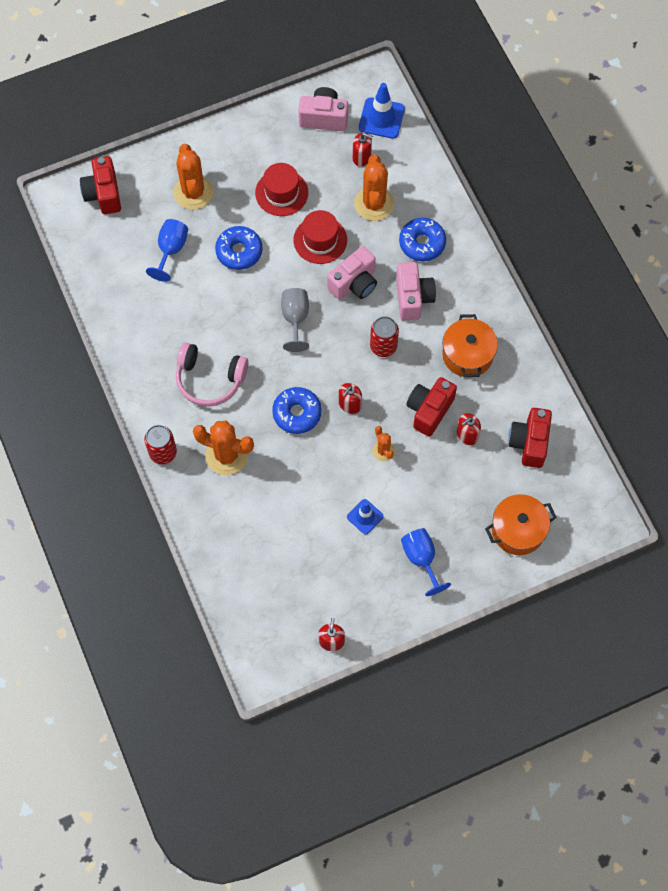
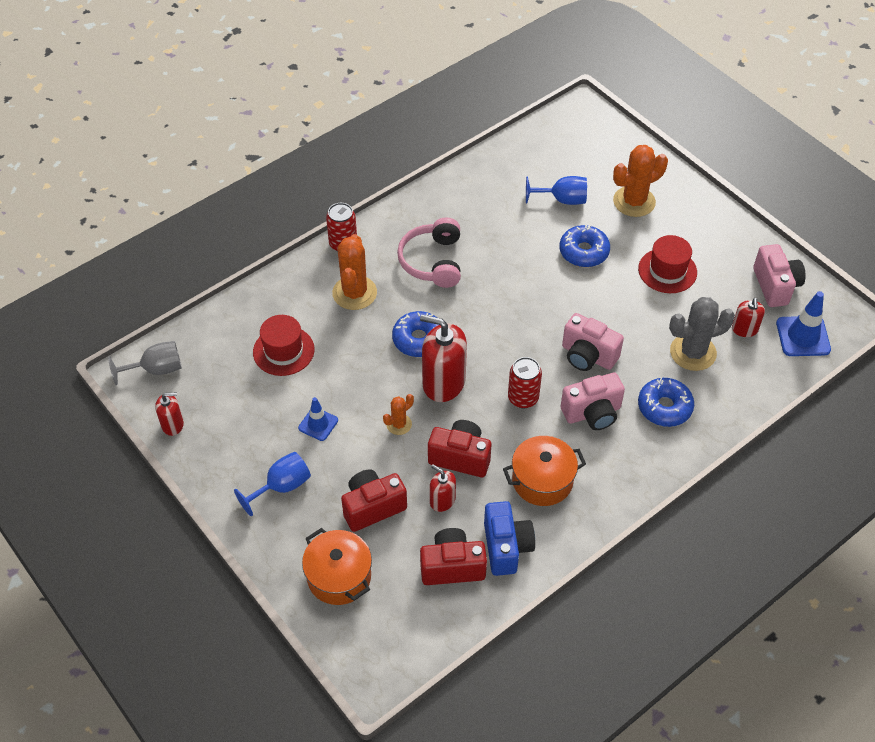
camera: 75 degrees right, 15 degrees down
red camera [80,156,121,214] -> red camera moved to [341,469,407,532]
grey goblet [281,288,309,352] -> grey goblet moved to [108,341,182,385]
red hat [294,210,347,264] -> red hat moved to [253,315,315,376]
red soap dispenser [339,383,362,414] -> red soap dispenser [420,315,467,402], size x1.89
orange cactus [354,155,394,221] -> grey cactus [669,297,735,371]
none -> blue camera [484,501,535,576]

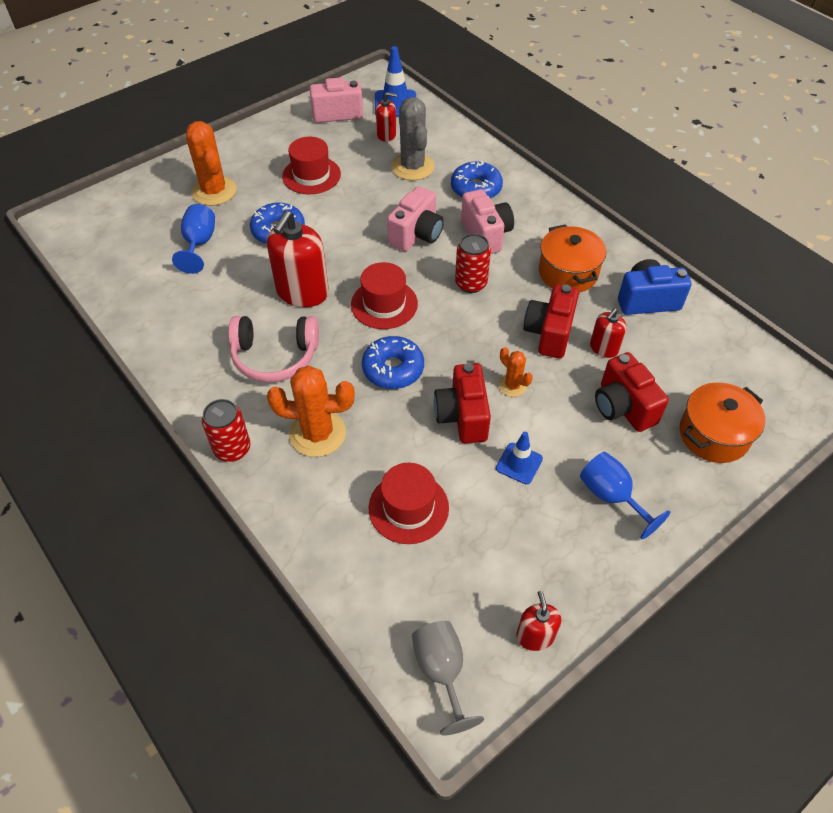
camera: 90 degrees left, 0 degrees up
red soap dispenser [420,315,467,402] -> red soap dispenser moved to [267,211,329,307]
red camera [420,528,487,585] -> red camera moved to [434,363,491,443]
none -> red hat [351,262,418,329]

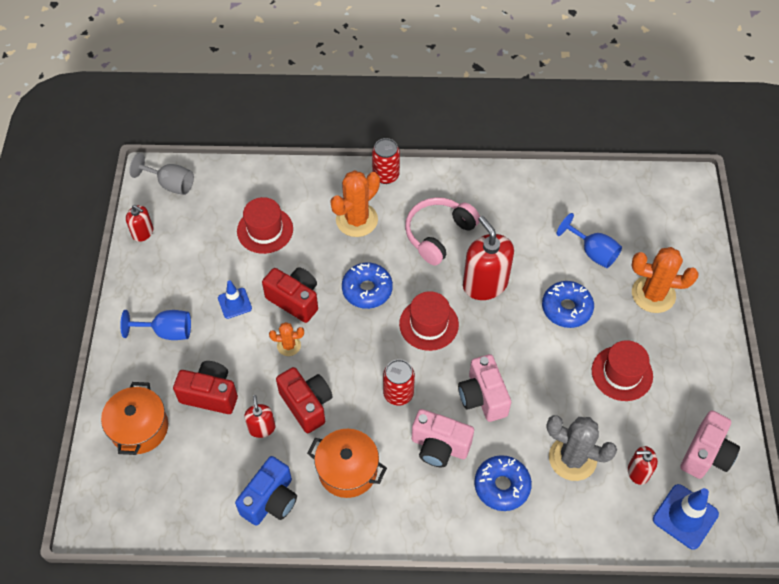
camera: 130 degrees right, 5 degrees up
red soap dispenser [376,92,397,142] -> red soap dispenser turned 45 degrees clockwise [628,446,658,485]

